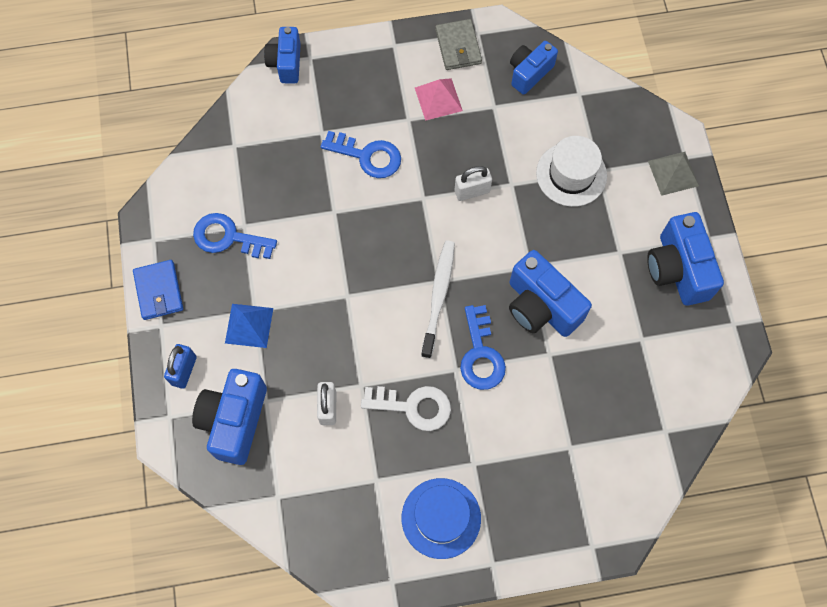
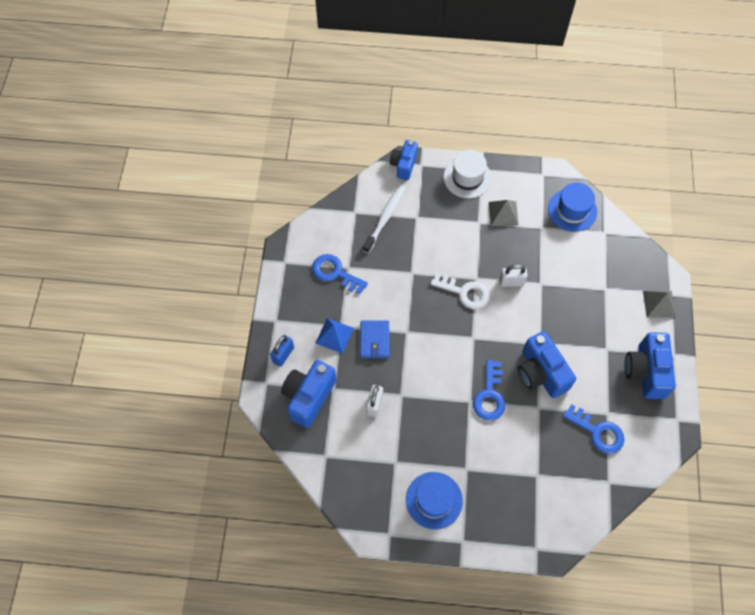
camera: 15 degrees right, 5 degrees down
blue wallet [133,260,183,320] -> blue wallet moved to [360,320,390,358]
blue key [321,131,401,178] -> blue key moved to [563,404,625,454]
white key [361,386,451,431] -> white key moved to [431,272,490,309]
pink pyramid [415,78,463,121] -> grey pyramid [489,200,519,226]
white toothbrush [421,241,455,358] -> white toothbrush moved to [363,185,405,253]
grey wallet [436,19,482,70] -> none
blue camera [510,41,558,95] -> blue hat [548,183,597,232]
white hat [536,136,607,207] -> white hat moved to [444,150,492,198]

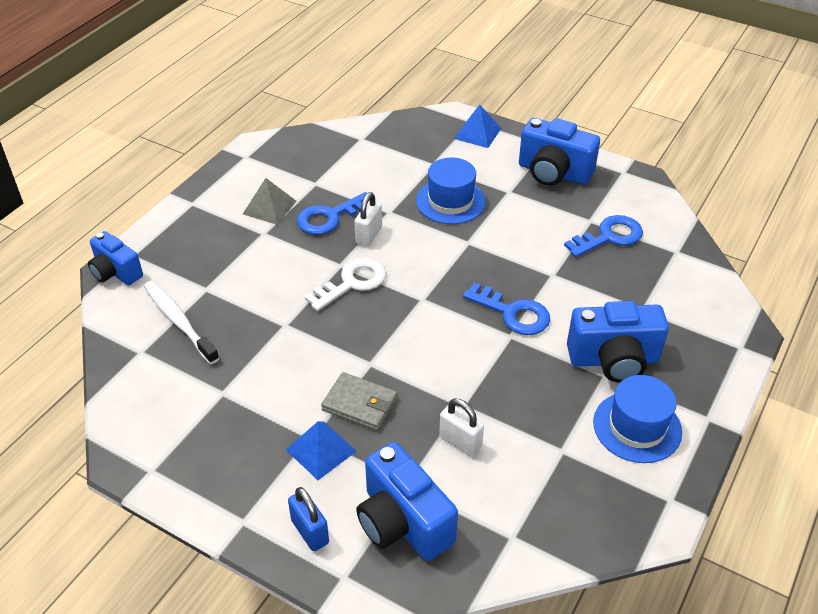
camera: 65 degrees left, 20 degrees down
blue key [312,254,368,294] -> blue key moved to [297,192,370,235]
blue wallet [360,320,390,358] -> grey wallet [321,372,398,431]
white hat [444,150,492,198] -> none
blue camera [518,331,576,398] -> blue camera moved to [567,301,669,382]
blue hat [548,183,597,232] -> blue hat moved to [416,157,486,224]
grey pyramid [643,291,676,317] -> blue pyramid [454,105,501,148]

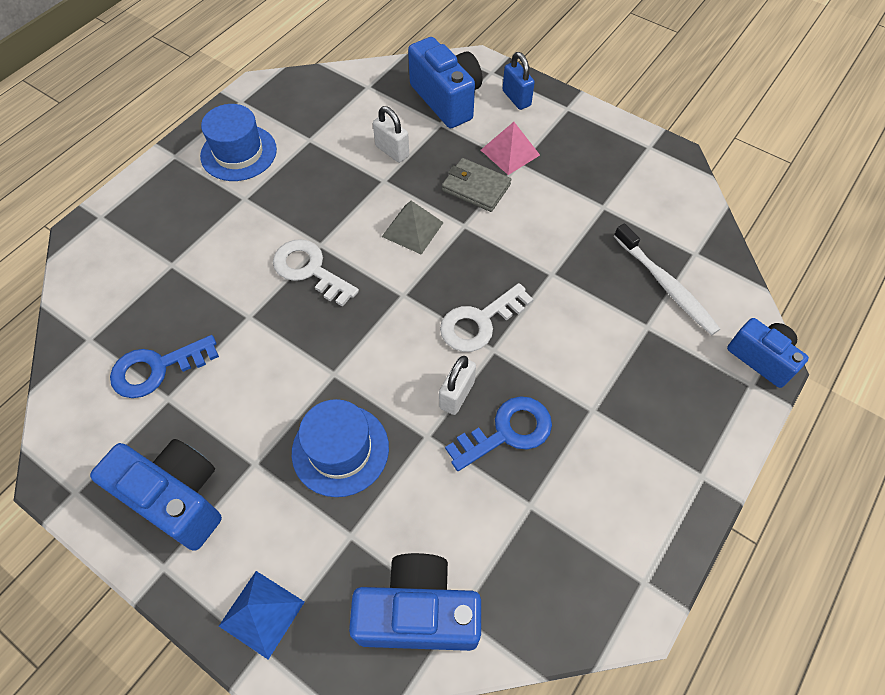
camera: 175 degrees left, 15 degrees up
grey pyramid [243,178,296,225] -> grey pyramid moved to [382,201,444,255]
blue pyramid [286,421,357,480] -> pink pyramid [481,122,540,175]
blue key [463,282,550,335] -> white key [273,239,359,307]
blue camera [567,301,669,382] -> blue camera moved to [349,553,481,651]

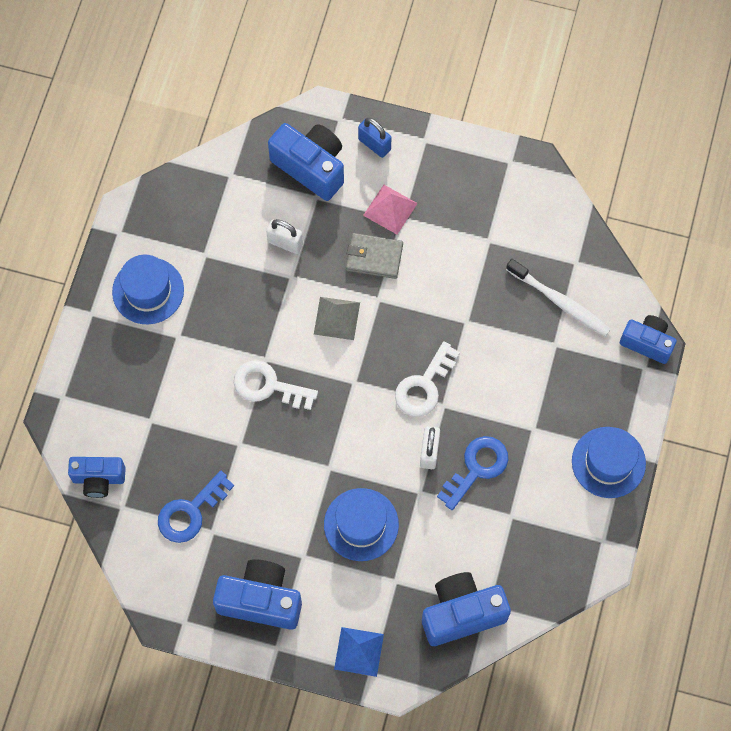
camera: 20 degrees left, 10 degrees up
none -> blue camera [68,457,126,498]
none -> blue hat [572,427,646,498]

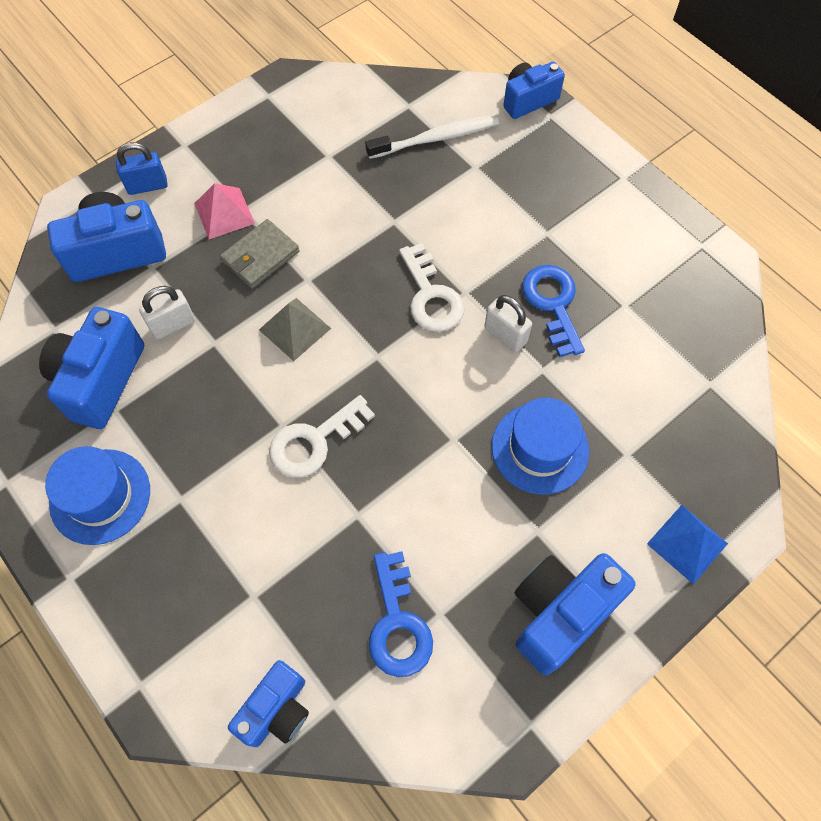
camera: 55 degrees left, 5 degrees down
blue camera [422,572,511,646] -> blue camera moved to [39,307,144,429]
blue hat [572,427,646,498] -> none

